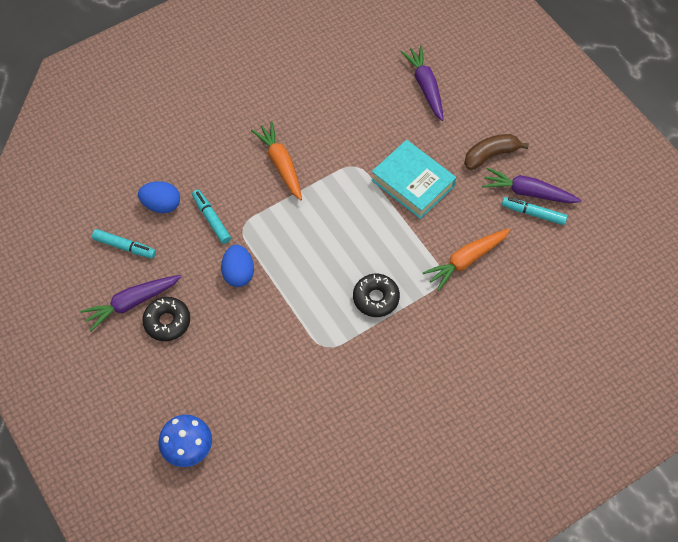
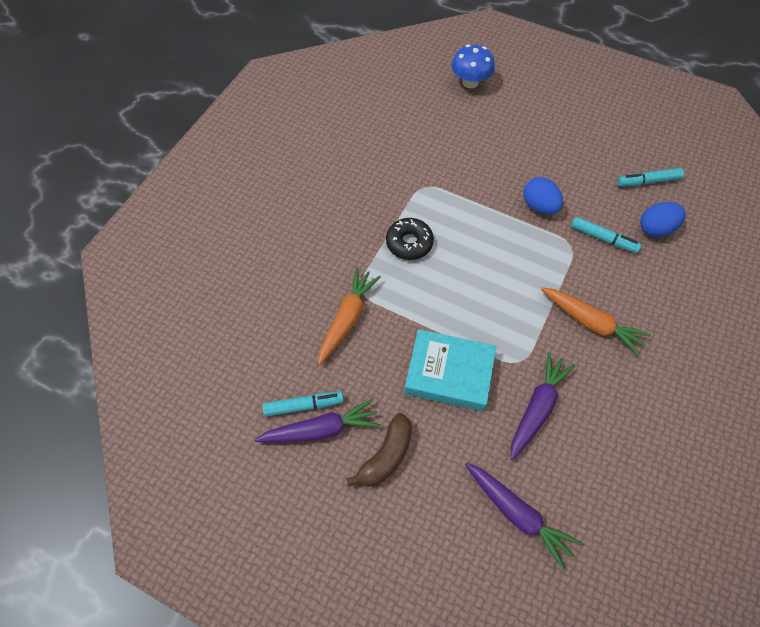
camera: 150 degrees right, 0 degrees up
purple carrot [80,275,182,331] -> purple carrot moved to [510,352,575,460]
black donut [142,297,190,341] -> none

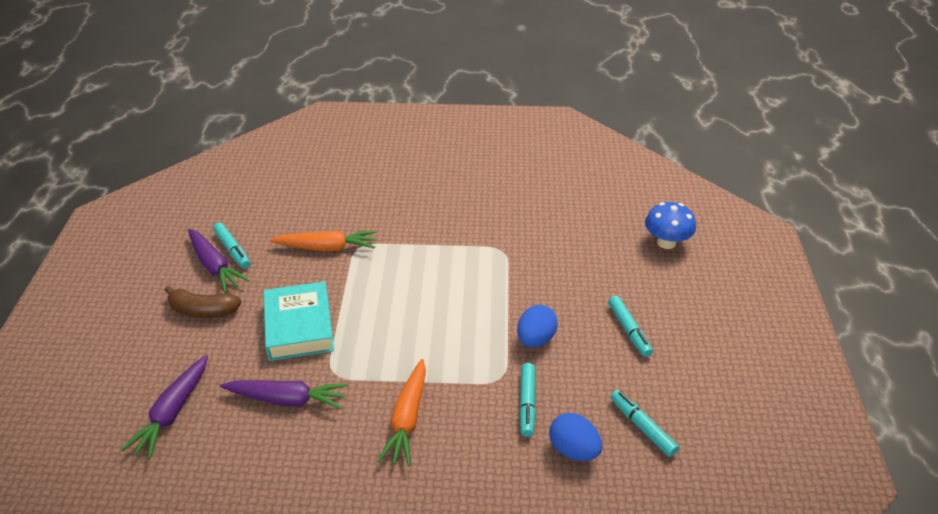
camera: 65 degrees right, 20 degrees down
black donut [386,218,434,260] -> none
none -> turquoise marker [608,296,653,357]

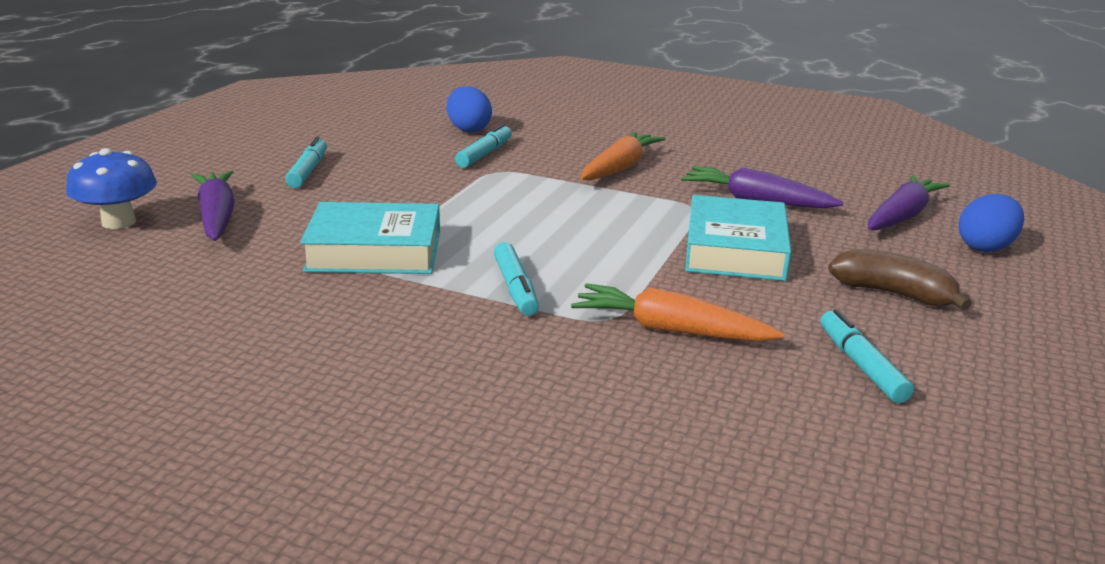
camera: 160 degrees left, 15 degrees down
purple carrot [188,228,250,293] -> purple carrot moved to [191,170,235,241]
blue egg [517,305,558,347] -> blue egg moved to [959,194,1024,252]
turquoise marker [610,390,679,457] -> turquoise marker moved to [494,242,539,316]
none -> turquoise book [300,202,440,274]

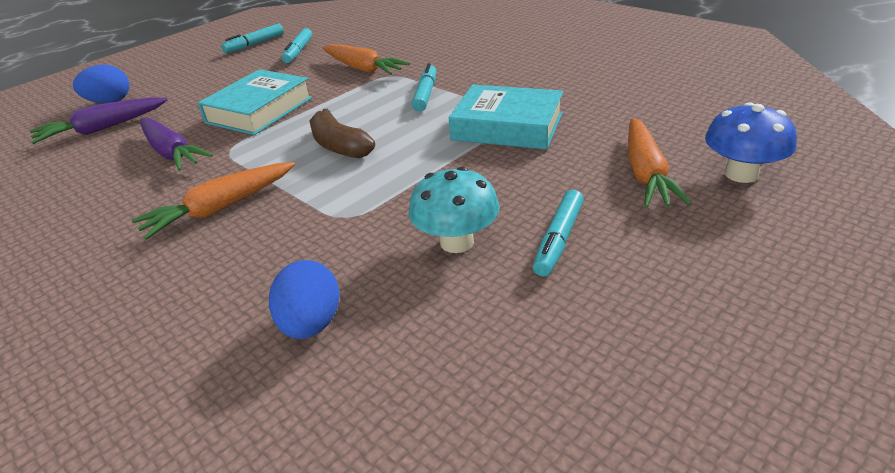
camera: 155 degrees left, 10 degrees up
purple carrot [191,170,235,241] -> orange carrot [628,118,692,208]
turquoise marker [455,124,512,168] -> turquoise marker moved to [221,24,284,53]
brown banana [828,249,971,310] -> brown banana moved to [309,109,375,158]
none -> turquoise mushroom [409,167,500,253]

